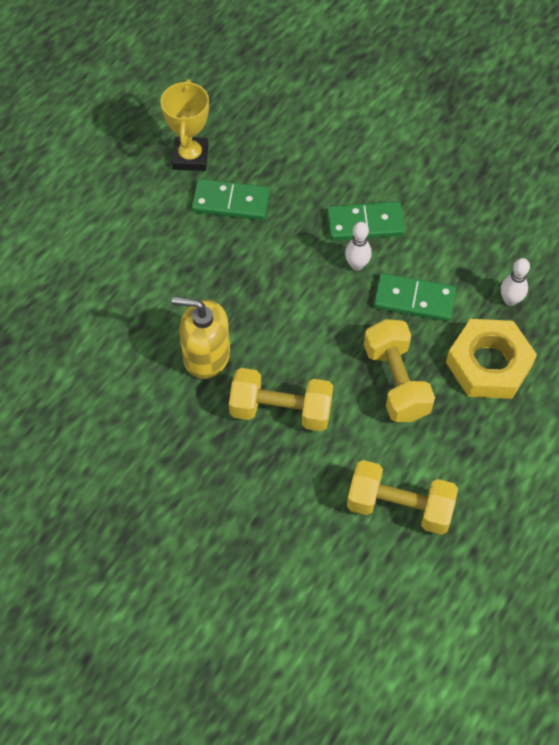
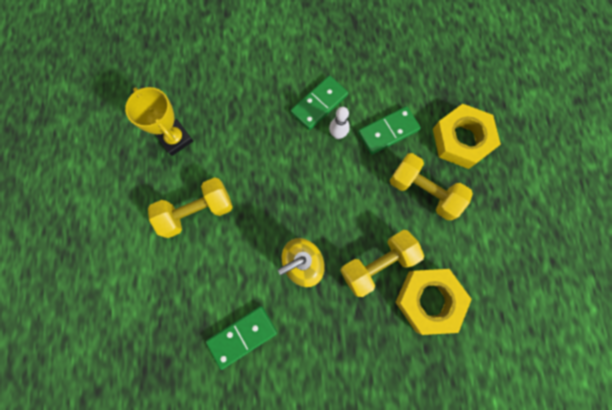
camera: 40 degrees left, 15 degrees up
green domino [192,179,270,220] -> green domino moved to [206,306,277,370]
yellow dumbbell [347,460,458,535] -> yellow dumbbell moved to [148,177,233,238]
white bowling pin [501,258,530,306] -> none
none -> yellow nut [396,269,472,335]

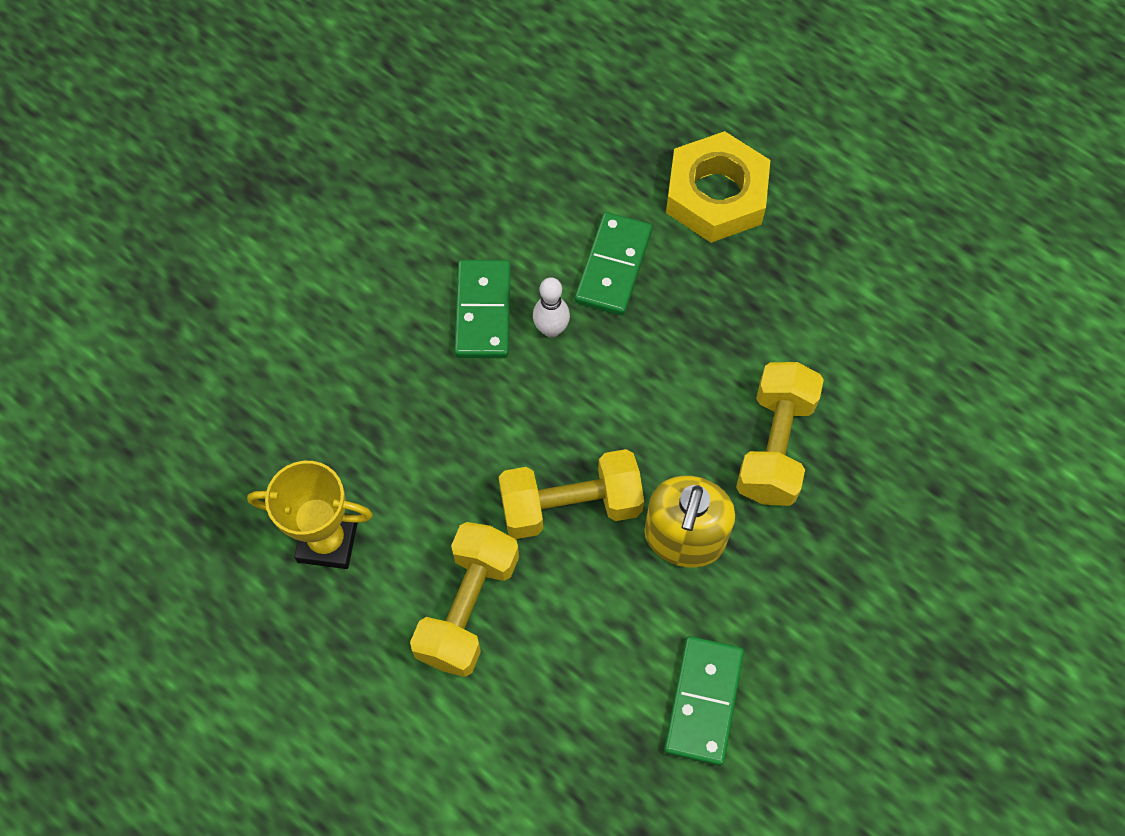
camera: 45 degrees left, 10 degrees down
yellow dumbbell [390,153,473,220] -> yellow dumbbell moved to [499,449,644,539]
yellow nut [396,269,472,335] -> none

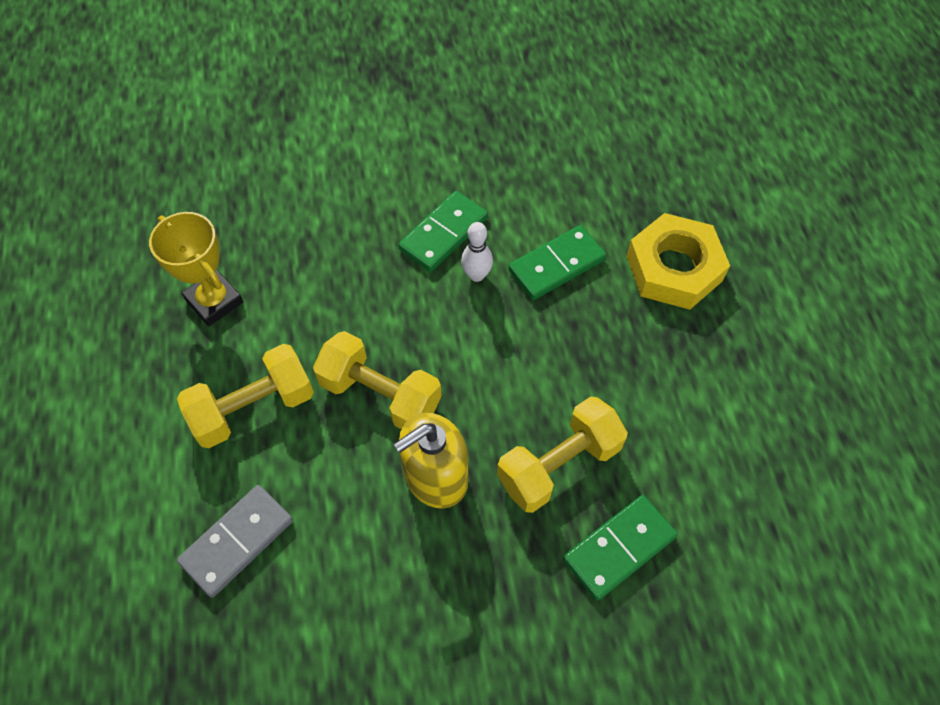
camera: 40 degrees right, 5 degrees down
green domino [664,636,744,766] -> green domino moved to [563,495,677,601]
none -> grey domino [177,485,293,598]

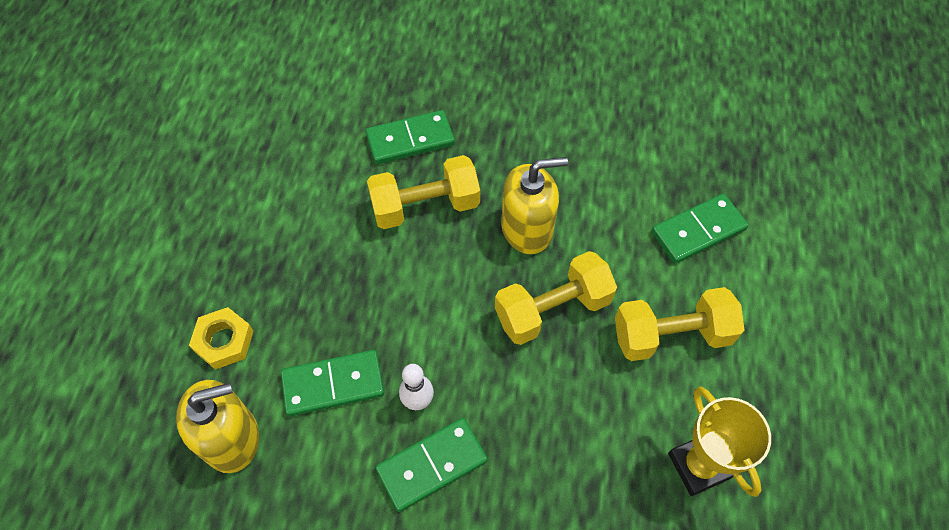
camera: 160 degrees left, 0 degrees up
grey domino [177,485,293,598] -> green domino [651,194,748,264]
yellow dumbbell [313,331,442,429] -> yellow dumbbell turned 75 degrees counterclockwise [495,251,617,345]
yellow nut [626,213,730,310] -> yellow nut [189,307,253,370], size x0.59
none -> yellow soap dispenser [176,380,259,473]

